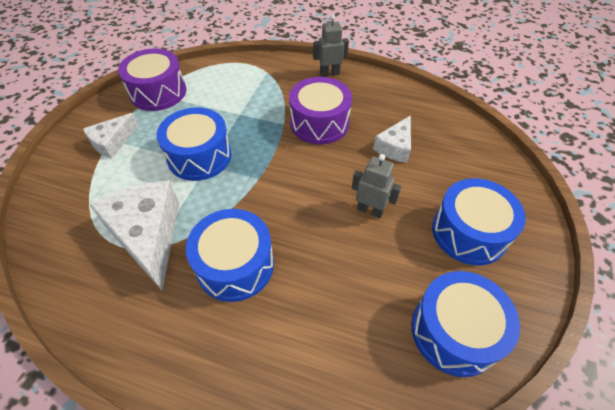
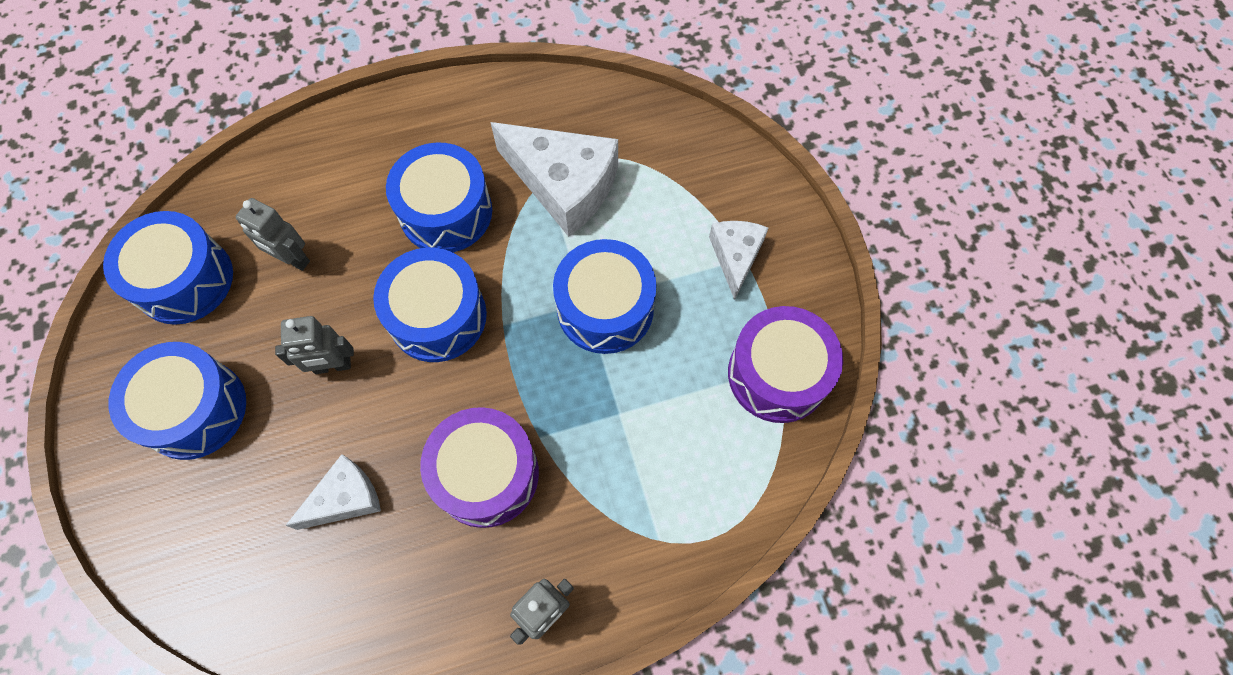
camera: 145 degrees right, 15 degrees up
white cheese [373,115,411,163] -> white cheese turned 60 degrees clockwise [285,454,381,530]
none -> grey robot [236,198,310,271]
none -> blue drum [373,248,487,362]

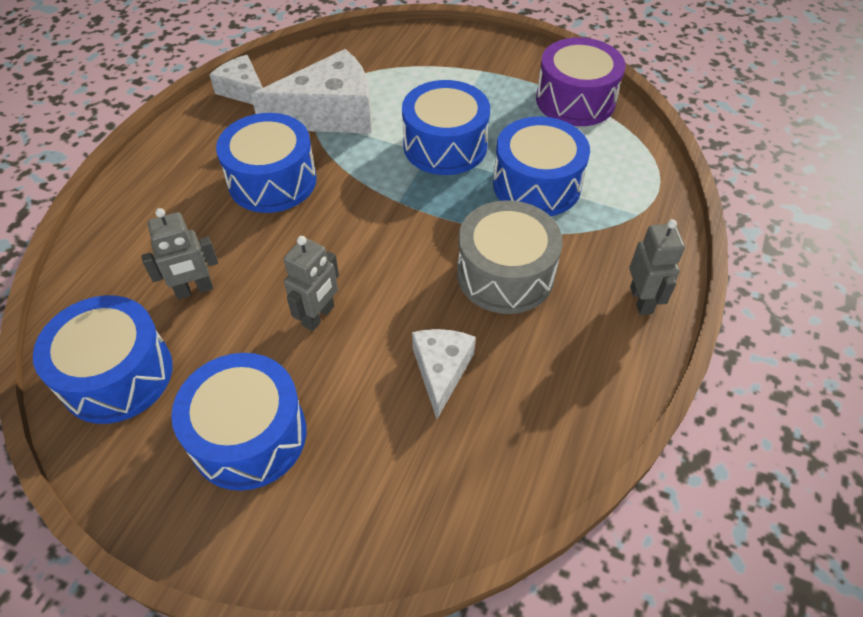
camera: 50 degrees left, 15 degrees down
blue drum [373,248,487,362] -> blue drum moved to [493,116,590,216]
purple drum [420,407,539,528] -> grey drum [457,200,563,314]
white cheese [709,221,768,300] -> white cheese moved to [209,55,263,105]

